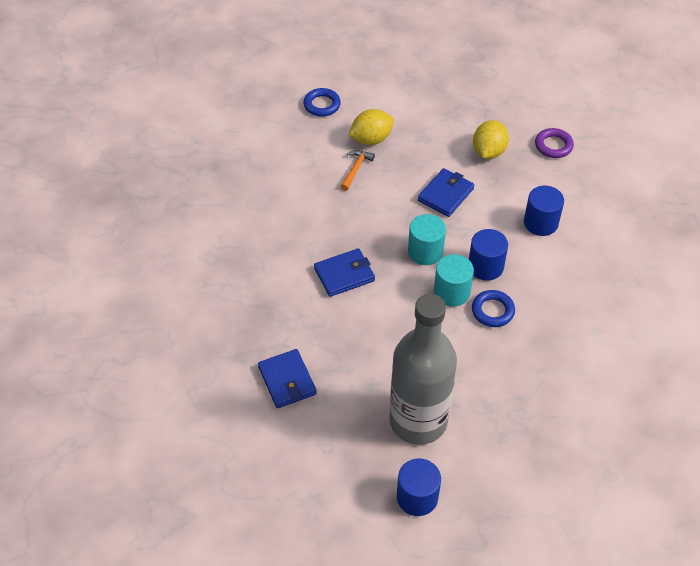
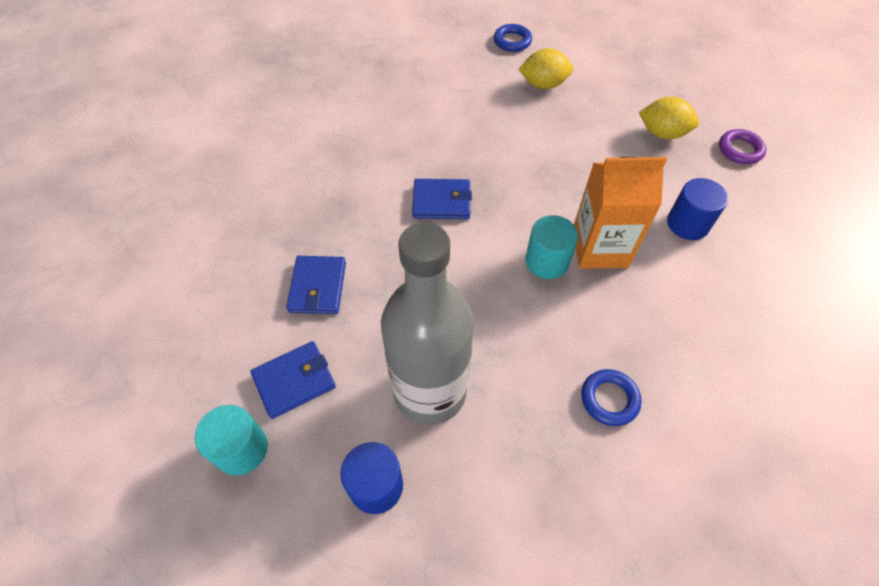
camera: 25 degrees right, 5 degrees up
orange hammer [341,150,375,191] -> none
turquoise cylinder [408,214,446,265] -> turquoise cylinder moved to [195,405,268,476]
blue wallet [418,168,474,217] -> blue wallet moved to [251,341,336,419]
blue cylinder [469,229,508,281] -> orange carton [574,157,667,269]
blue ring [472,290,515,327] -> blue ring moved to [581,369,642,426]
yellow lemon [473,120,509,159] -> yellow lemon turned 60 degrees clockwise [639,97,699,139]

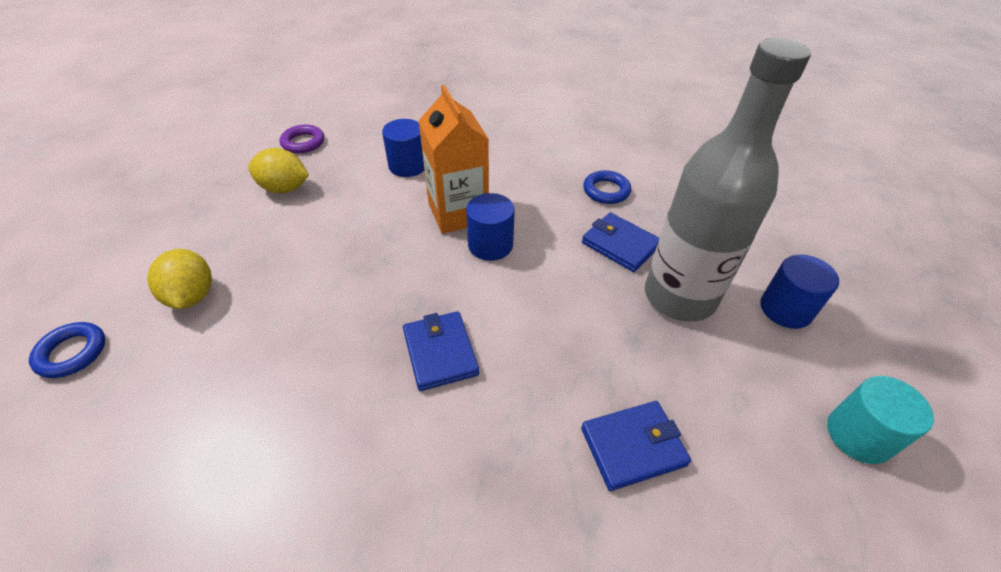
camera: 110 degrees left, 10 degrees down
blue wallet [251,341,336,419] -> blue wallet moved to [582,212,659,272]
turquoise cylinder [525,215,578,279] -> blue cylinder [466,193,515,261]
yellow lemon [639,97,699,139] -> yellow lemon turned 75 degrees counterclockwise [248,148,309,193]

